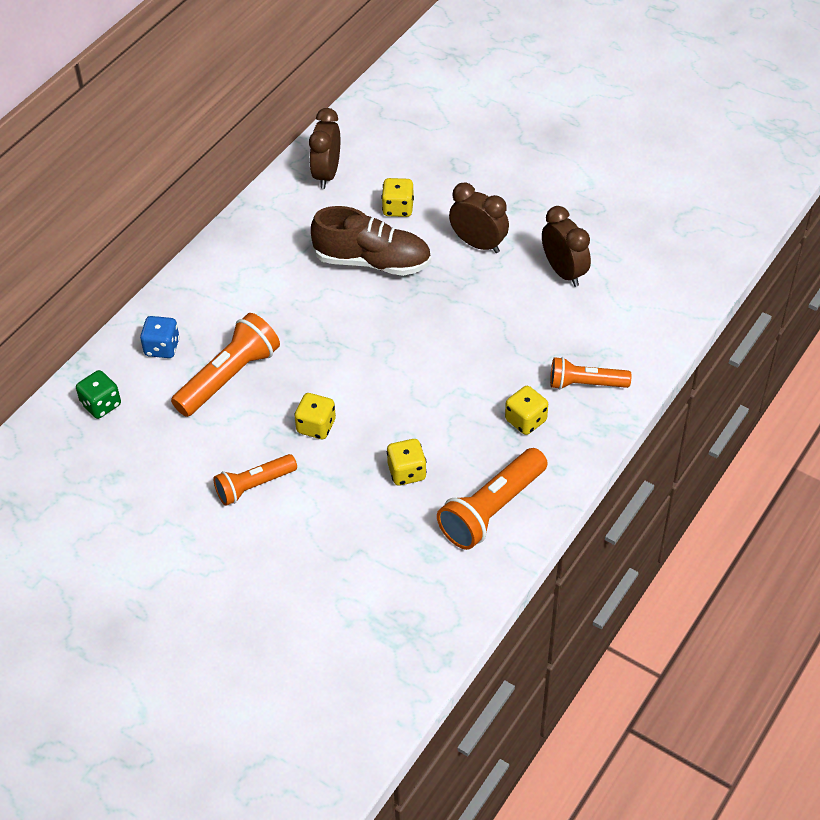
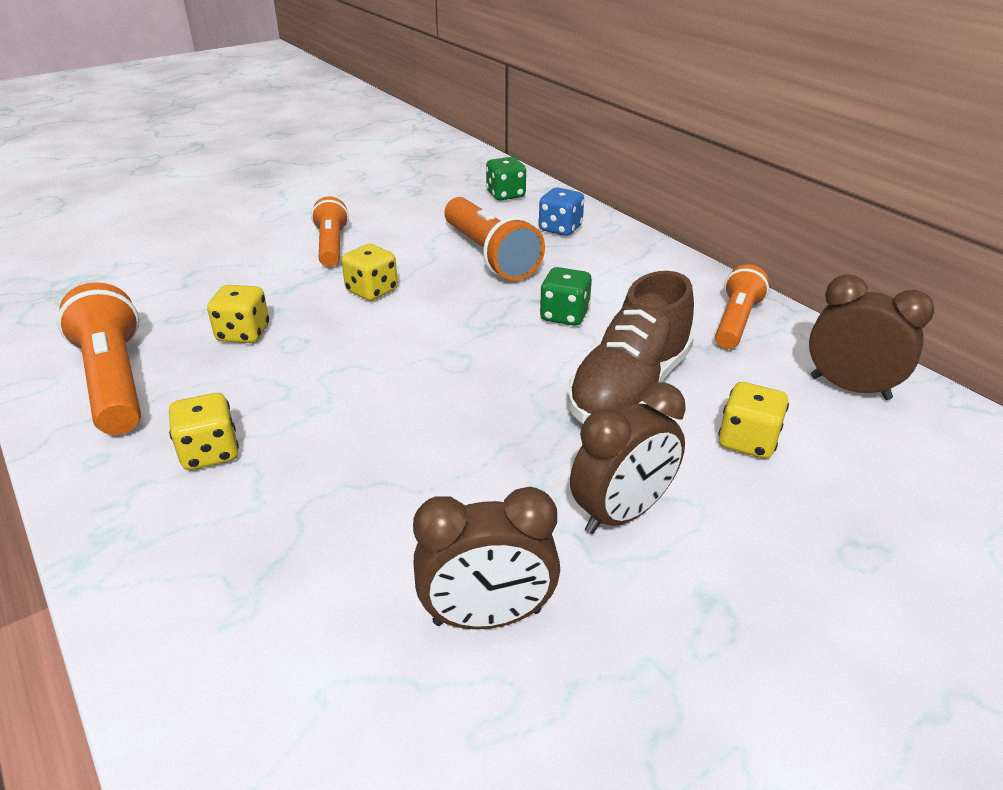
camera: 110 degrees right, 15 degrees down
orange flashlight [550,357,632,390] -> orange flashlight moved to [715,264,769,349]
none -> green dice [540,267,592,326]

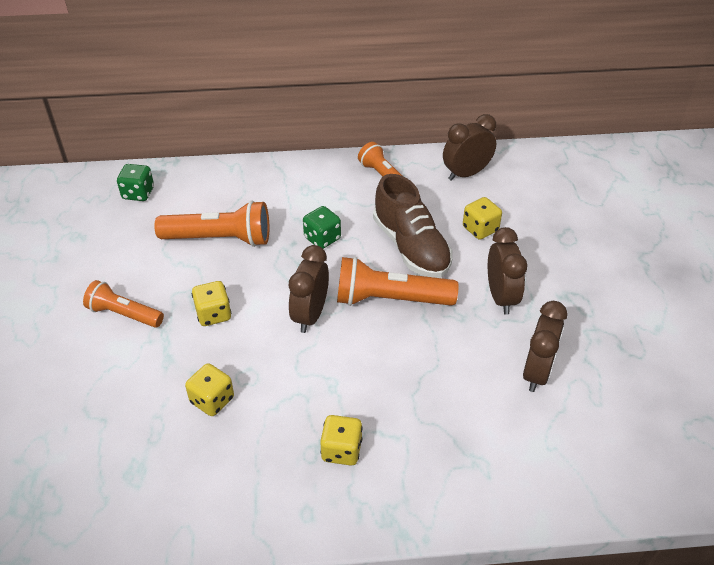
camera: 60 degrees left, 10 degrees up
orange flashlight [57,282,141,435] -> orange flashlight moved to [337,257,458,306]
blue dice [539,188,584,236] -> none
none -> brown clock [289,245,329,333]

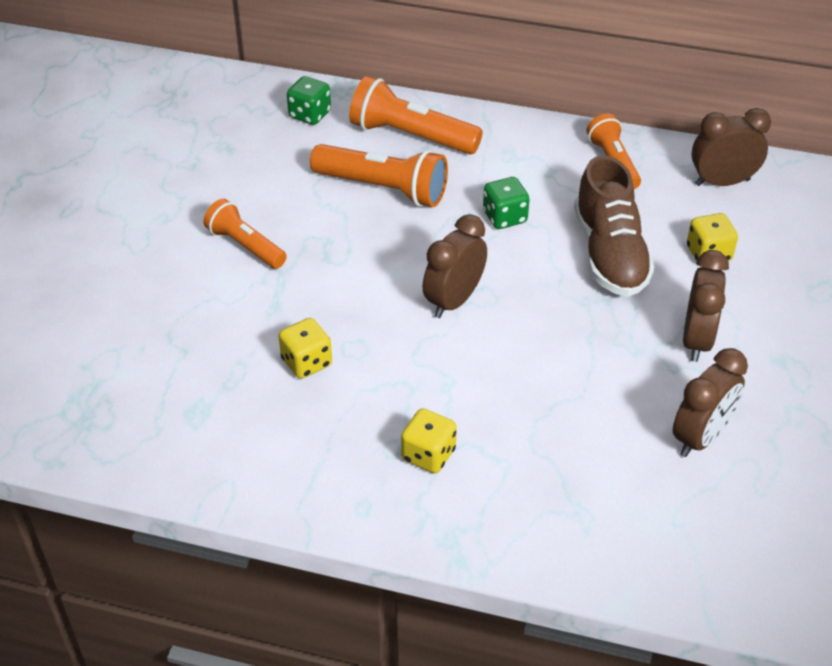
camera: 20 degrees right, 0 degrees up
yellow dice [192,281,231,326] -> none
orange flashlight [337,257,458,306] -> orange flashlight moved to [349,76,483,154]

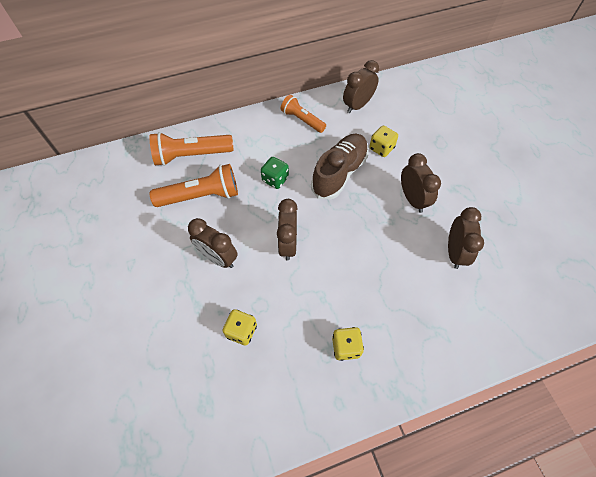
camera: 35 degrees left, 15 degrees up
orange flashlight [204,199,287,269] -> none
green dice [287,76,331,125] -> none
brown shoe [574,155,655,297] -> brown shoe turned 105 degrees counterclockwise [311,134,369,200]
none -> brown clock [188,218,238,268]

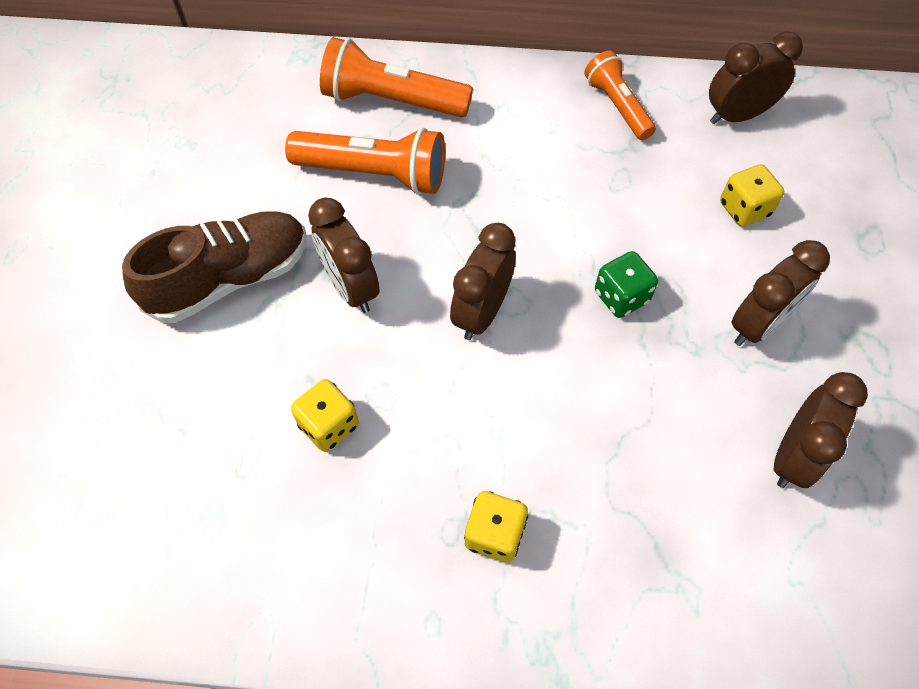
camera: 25 degrees right, 0 degrees up
green dice [261,157,289,189] -> green dice moved to [595,251,658,318]
brown shoe [311,134,369,200] -> brown shoe moved to [122,211,307,323]
brown clock [401,153,441,213] -> brown clock turned 45 degrees clockwise [731,240,830,346]

